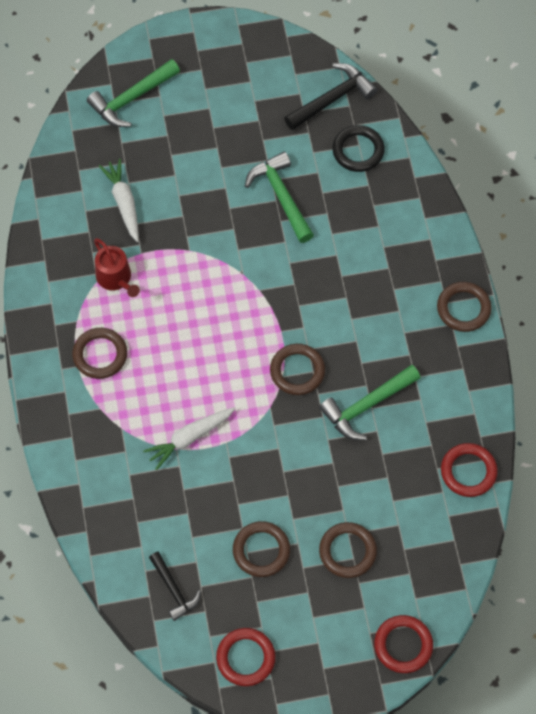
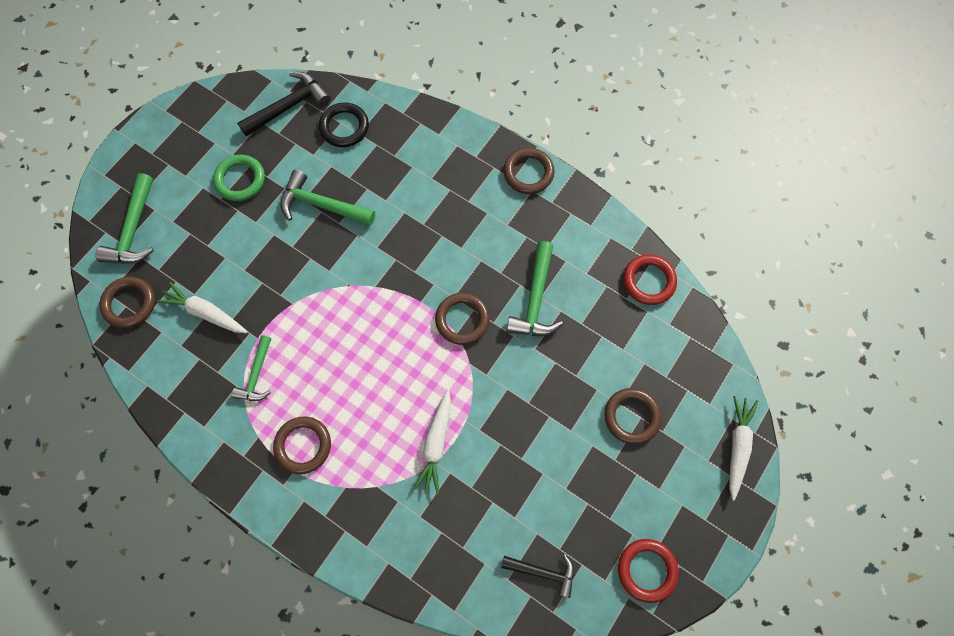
camera: 45 degrees left, 5 degrees up
red watering can [94,238,140,297] -> green hammer [232,335,271,401]
brown ring [233,521,290,577] -> brown ring moved to [100,277,155,328]
black hammer [284,63,377,130] -> black hammer turned 45 degrees clockwise [237,72,331,136]
red ring [374,615,433,673] -> white carrot [729,396,758,501]
none -> green ring [213,155,265,201]

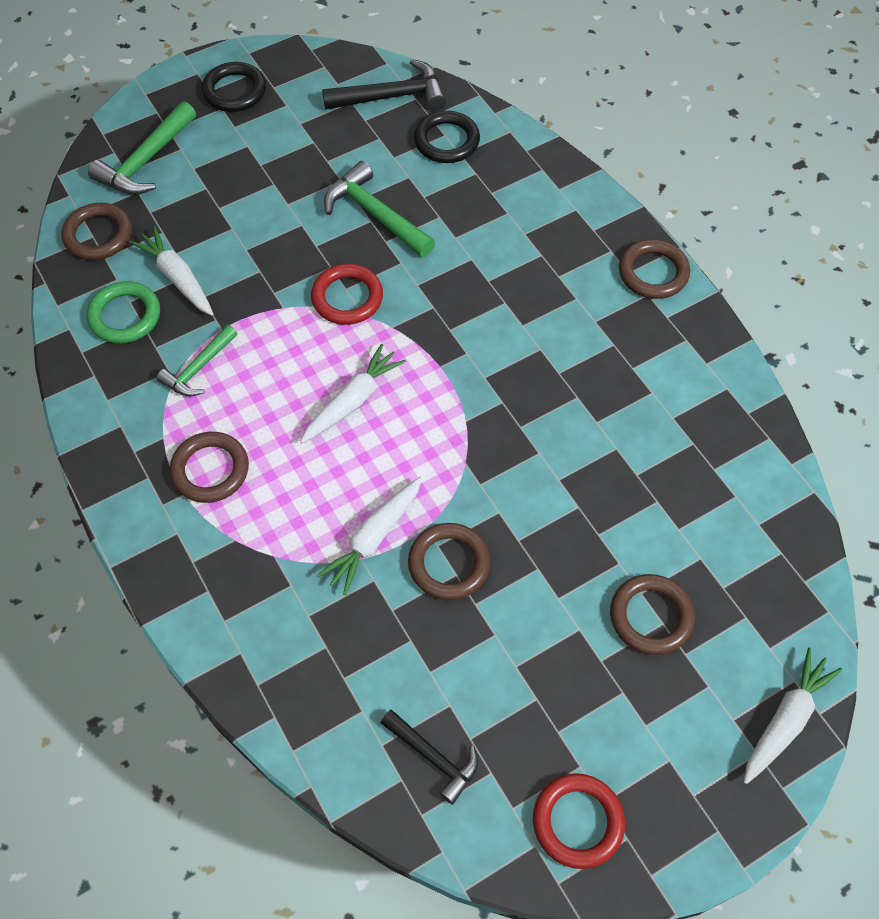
camera: 25 degrees right, 10 degrees down
green ring [213,155,265,201] -> green ring moved to [87,281,160,344]
brown ring [435,293,490,345] -> brown ring moved to [408,523,490,600]
green hammer [506,241,563,336] -> none
red ring [623,254,677,305] -> red ring moved to [311,264,383,325]
none -> black ring [202,62,266,112]
none -> white carrot [300,344,406,444]

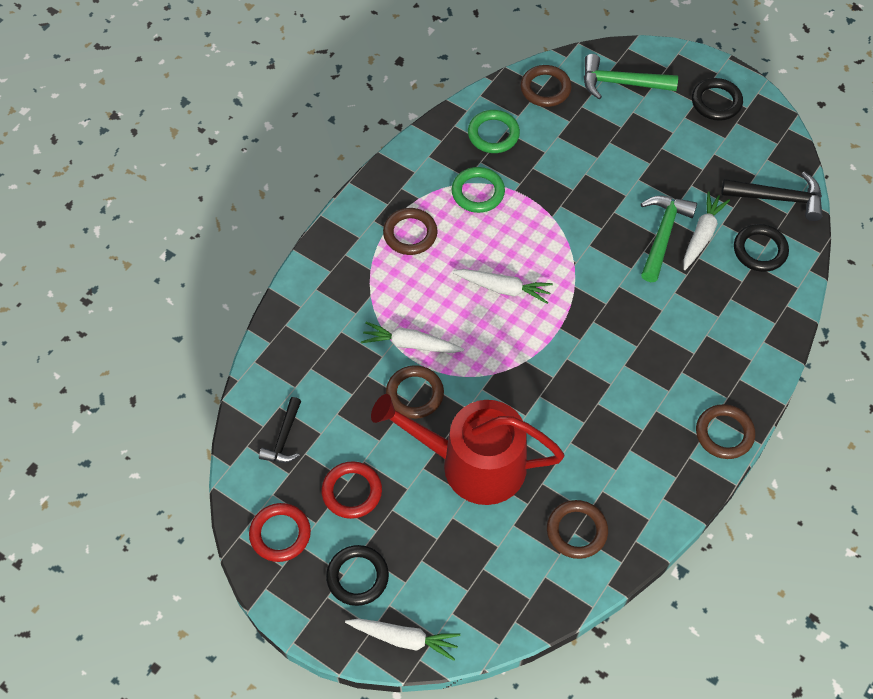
camera: 65 degrees right, 0 degrees up
white carrot [129,226,213,316] -> white carrot moved to [684,191,730,270]
green hammer [157,325,238,397] -> green ring [452,167,505,213]
red ring [311,264,383,325] -> red ring moved to [322,461,382,519]
black hammer [322,59,446,110] -> black hammer turned 45 degrees counterclockwise [721,172,822,221]
brown ring [610,574,695,655] -> brown ring moved to [547,500,608,559]
none -> black ring [326,545,389,606]
none -> red watering can [371,394,565,505]

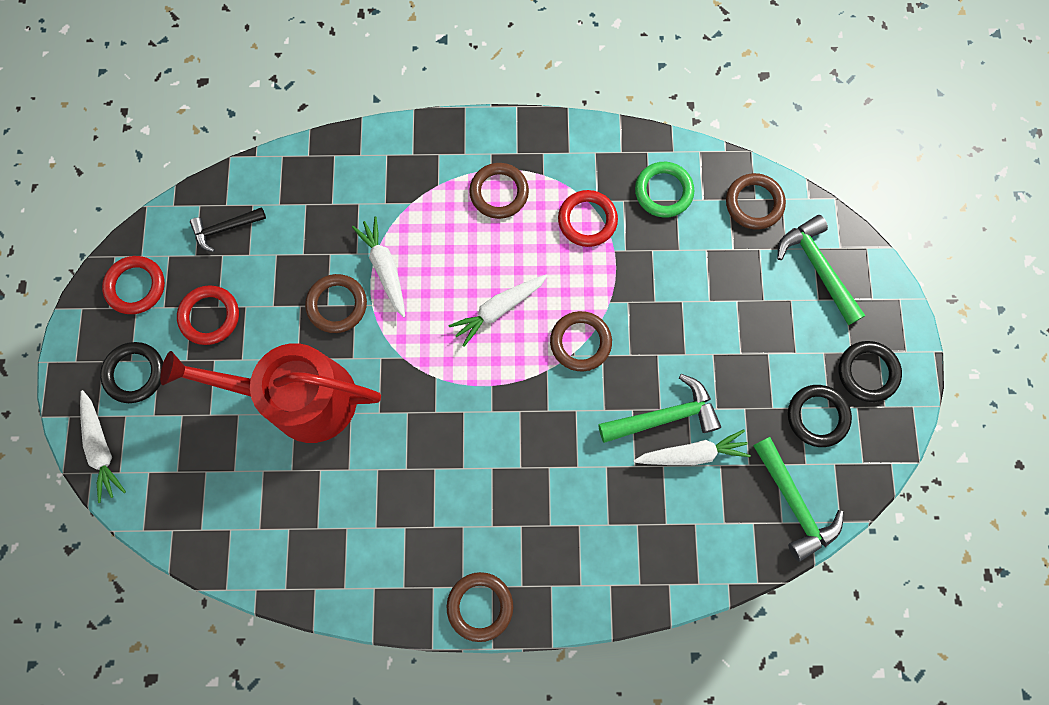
camera: 55 degrees right, 15 degrees up
red watering can [371,394,565,505] -> red watering can turned 60 degrees counterclockwise [160,343,381,443]
green ring [452,167,505,213] -> red ring [558,190,618,247]
white carrot [452,269,553,304] -> white carrot turned 75 degrees clockwise [448,274,548,347]
brown ring [547,500,608,559] -> brown ring moved to [550,311,612,371]
black hammer [721,172,822,221] -> green hammer [753,437,844,562]
black ring [734,224,789,272] -> black ring moved to [788,385,852,447]

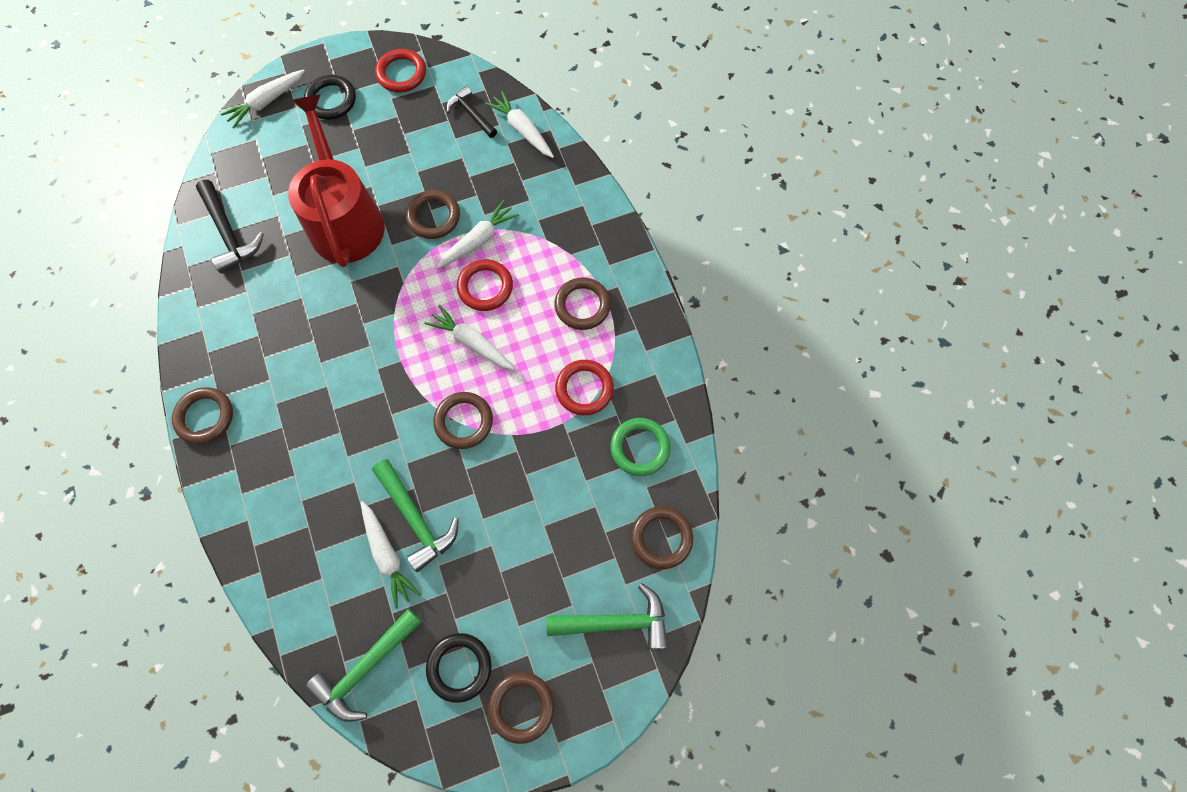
camera: 70 degrees right, 5 degrees down
red ring [177,285,239,345] -> red ring moved to [457,259,513,311]
green hammer [777,215,866,325] -> green hammer turned 45 degrees clockwise [546,583,668,649]
black ring [838,341,902,402] -> brown ring [488,672,555,744]
none -> black hammer [196,180,264,273]
none -> white carrot [485,91,554,158]

